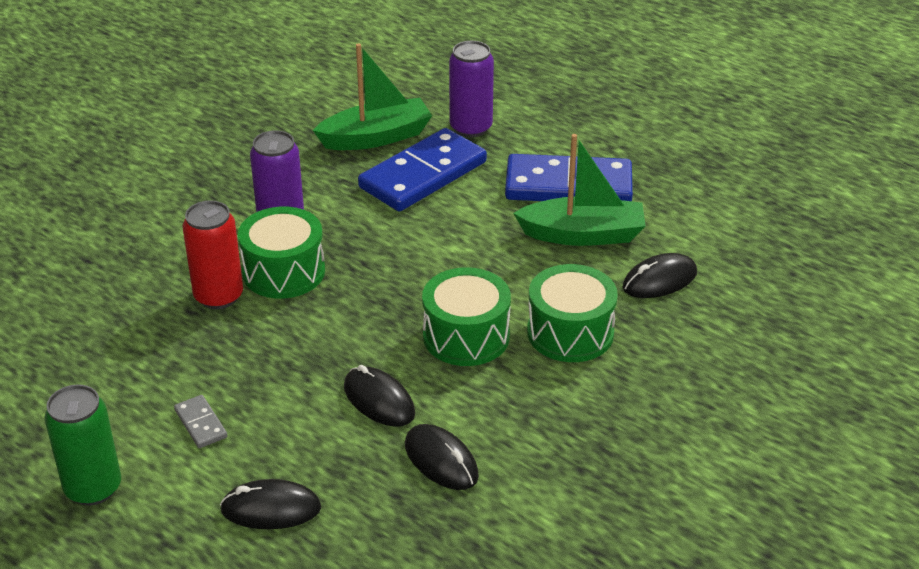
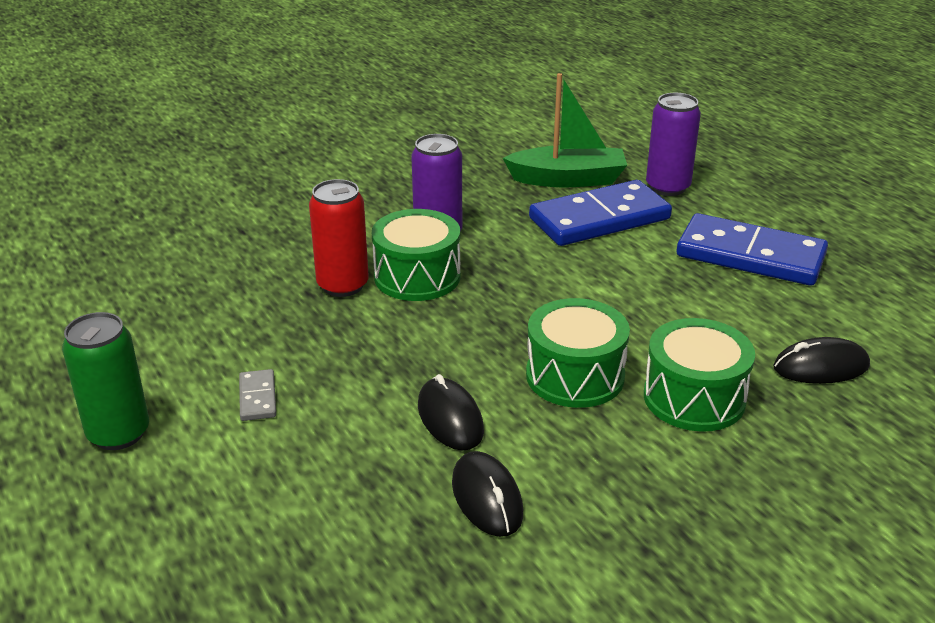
camera: 20 degrees right, 5 degrees down
black mouse [220,479,321,529] -> none
green boat [513,134,646,246] -> none

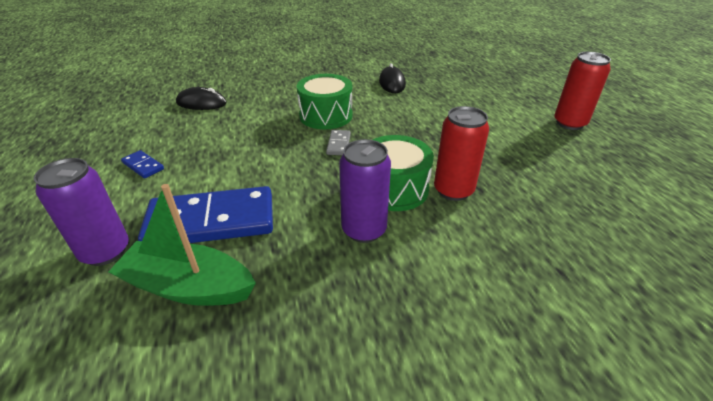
camera: 165 degrees left, 5 degrees up
green can [62,312,149,450] -> red can [554,52,611,130]
grey domino [239,369,276,421] -> grey domino moved to [326,130,351,155]
black mouse [418,374,484,451] -> none
green drum [644,318,755,432] -> none
blue domino [677,213,828,286] -> blue domino [121,150,164,178], size x0.42

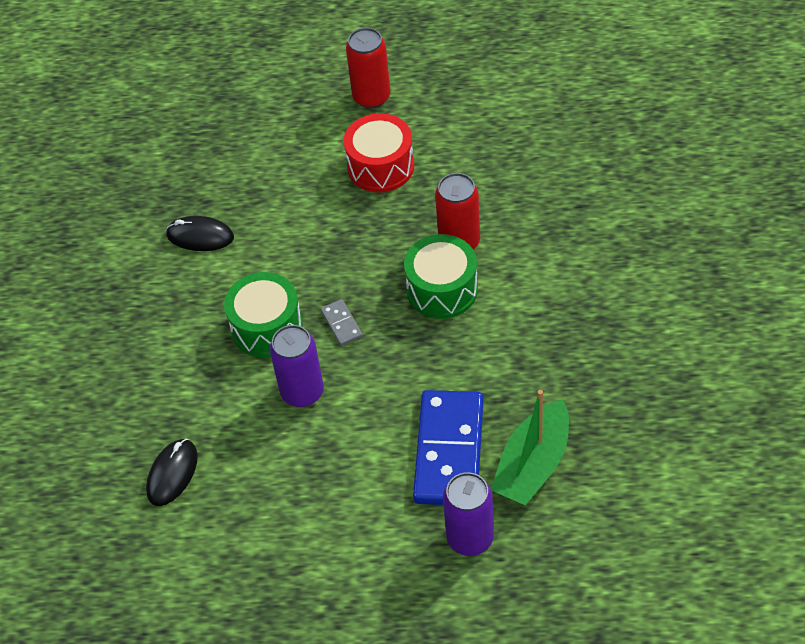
camera: 70 degrees left, 15 degrees up
blue domino [121,150,164,178] -> none
grey domino [326,130,351,155] -> grey domino turned 45 degrees clockwise [321,299,363,346]
purple can [339,139,391,243] -> purple can moved to [270,325,324,407]
none -> red drum [344,113,414,193]

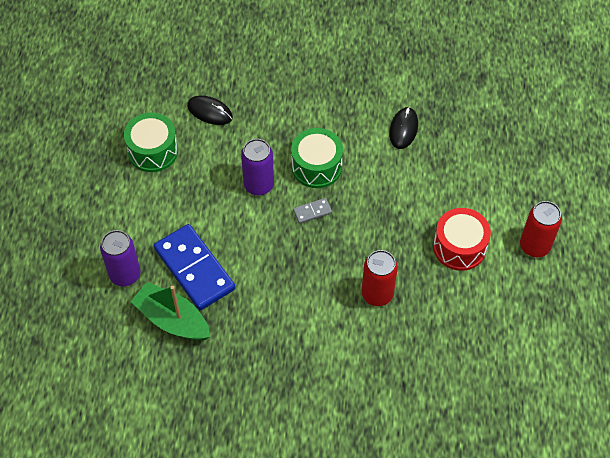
camera: 90 degrees right, 5 degrees up
green drum [404,234,478,319] -> green drum moved to [124,113,178,172]
blue domino [413,390,484,505] -> blue domino turned 45 degrees clockwise [154,224,235,310]

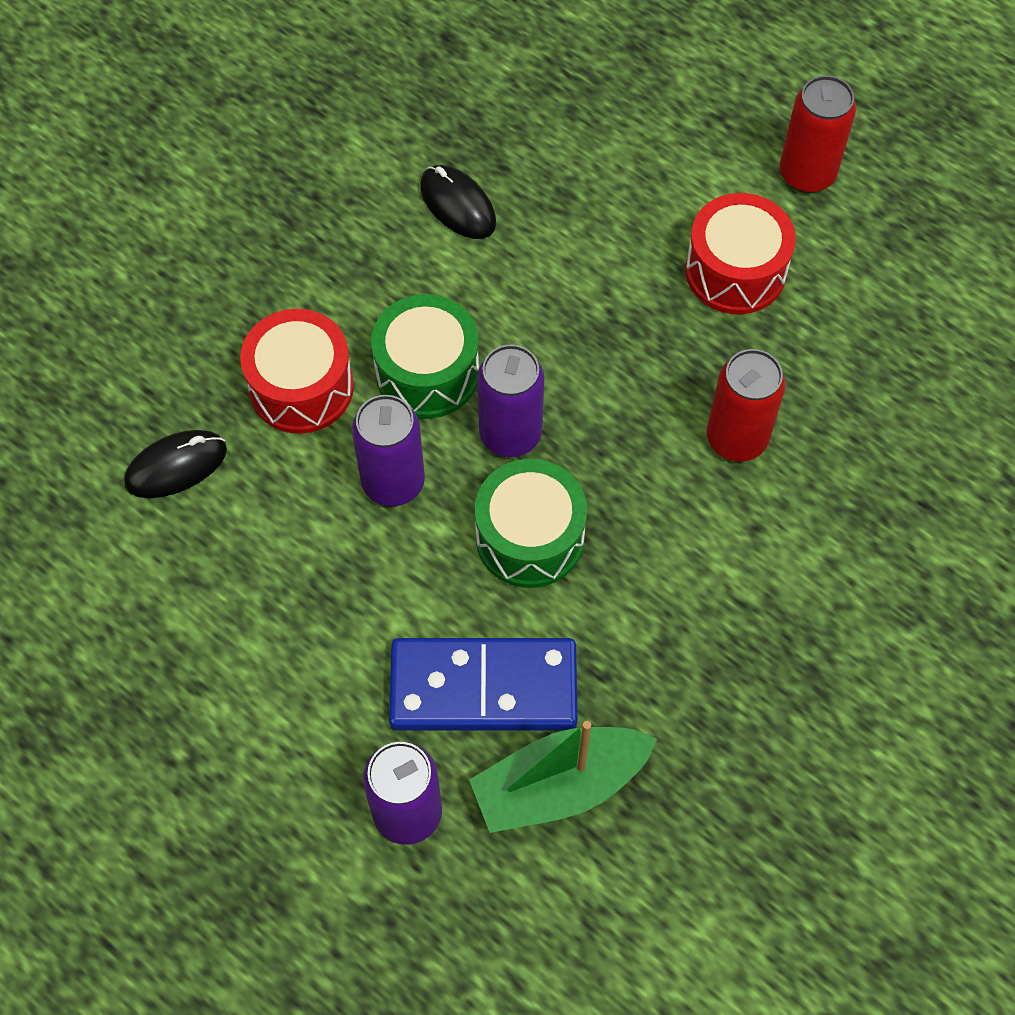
camera: 55 degrees left, 5 degrees up
green drum [124,113,178,172] -> green drum moved to [475,459,587,588]
grey domino [293,198,332,224] -> purple can [477,344,544,457]
none -> red drum [240,309,354,434]

